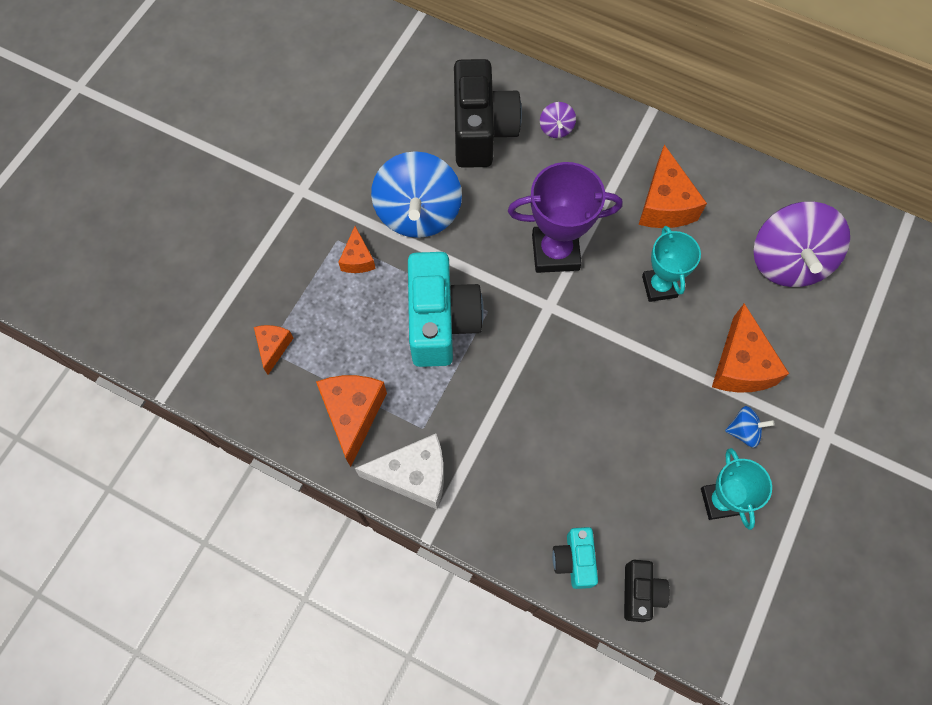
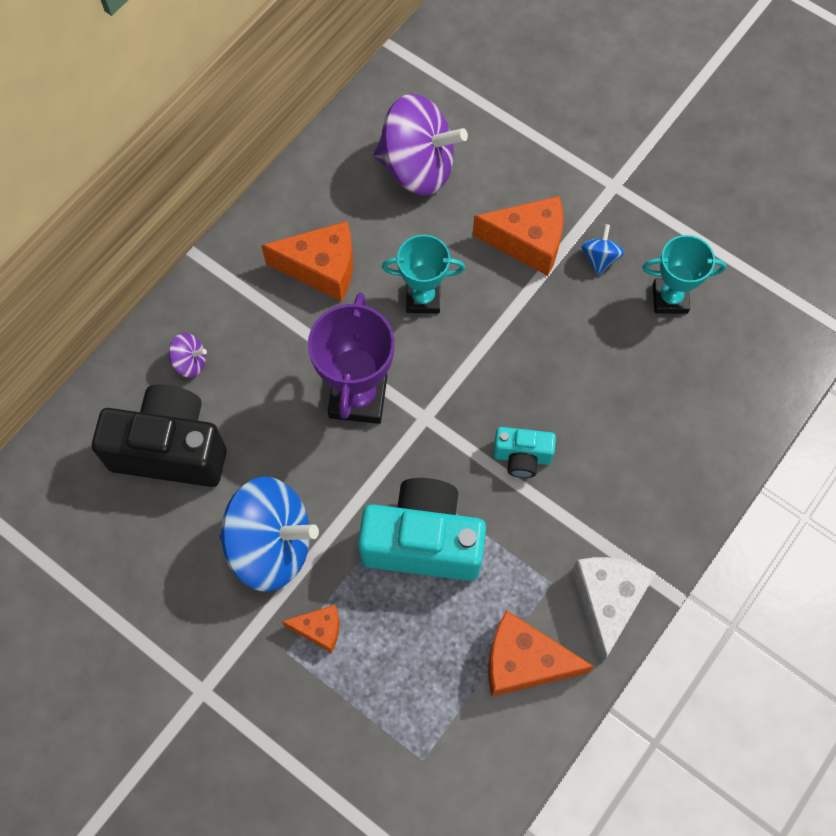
camera: 80 degrees left, 0 degrees up
orange cheese [254,325,293,374] -> none
turquoise camera [552,527,598,589] -> turquoise camera moved to [493,427,556,478]
black camera [624,560,670,622] -> none

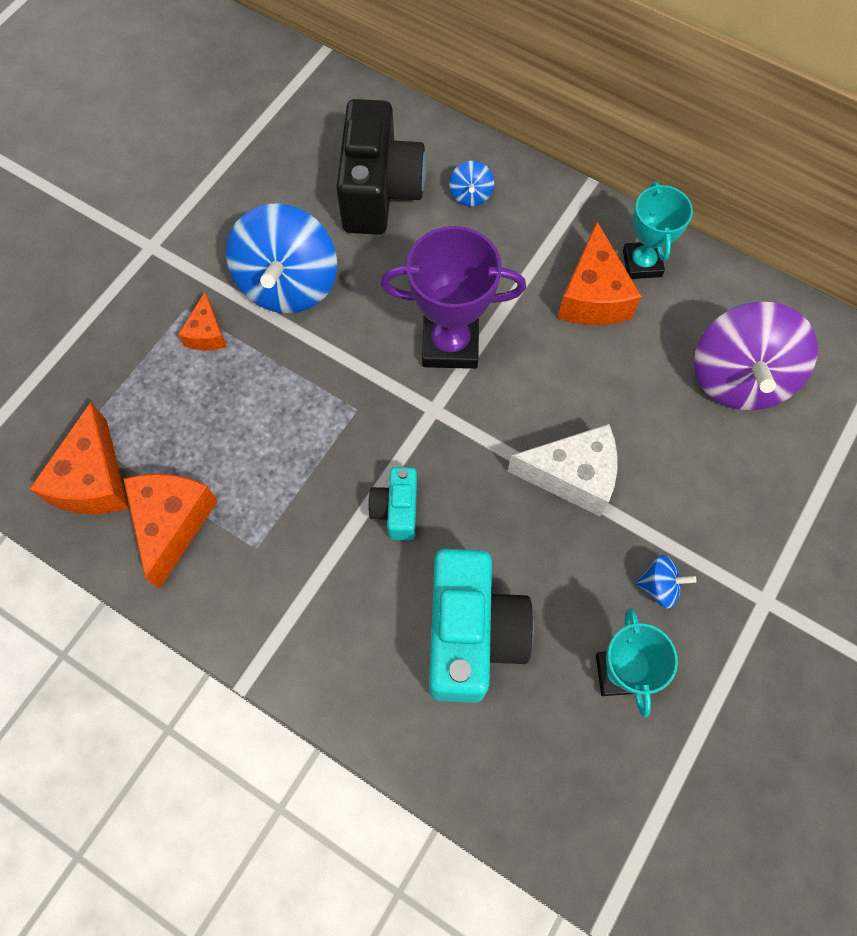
camera: 85 degrees right, 0 degrees up
purple spinning top [169,333,207,378] -> blue spinning top [449,161,494,207]
turquoise camera [358,478,486,581] -> turquoise camera moved to [429,549,534,703]
turquoise trophy [382,235,465,313] -> turquoise trophy moved to [623,182,693,279]
orange cheese [472,196,563,276] -> orange cheese moved to [29,402,129,514]
white cheese [572,557,656,664] -> white cheese moved to [507,424,617,516]

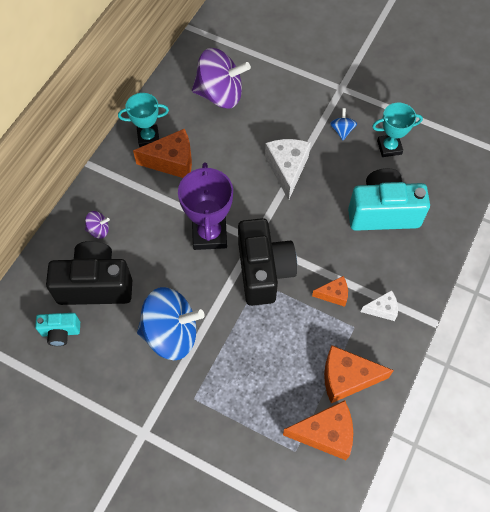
camera: 95 degrees left, 5 degrees down
orange cheese [178,292,227,350] -> orange cheese moved to [312,276,348,307]
turquoise camera [368,467,417,540] -> turquoise camera moved to [35,313,80,346]
blue spinning top [449,161,494,207] -> purple spinning top [85,211,110,239]
none -> black camera [238,218,297,306]
none -> white cheese [361,290,398,321]

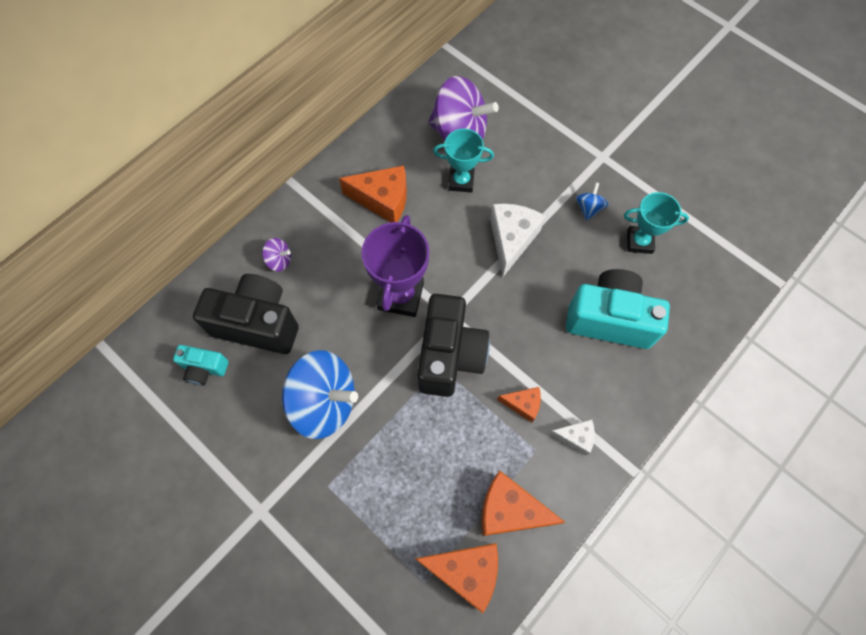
camera: 15 degrees right, 5 degrees up
turquoise trophy [118,93,169,147] -> turquoise trophy moved to [433,129,494,193]

